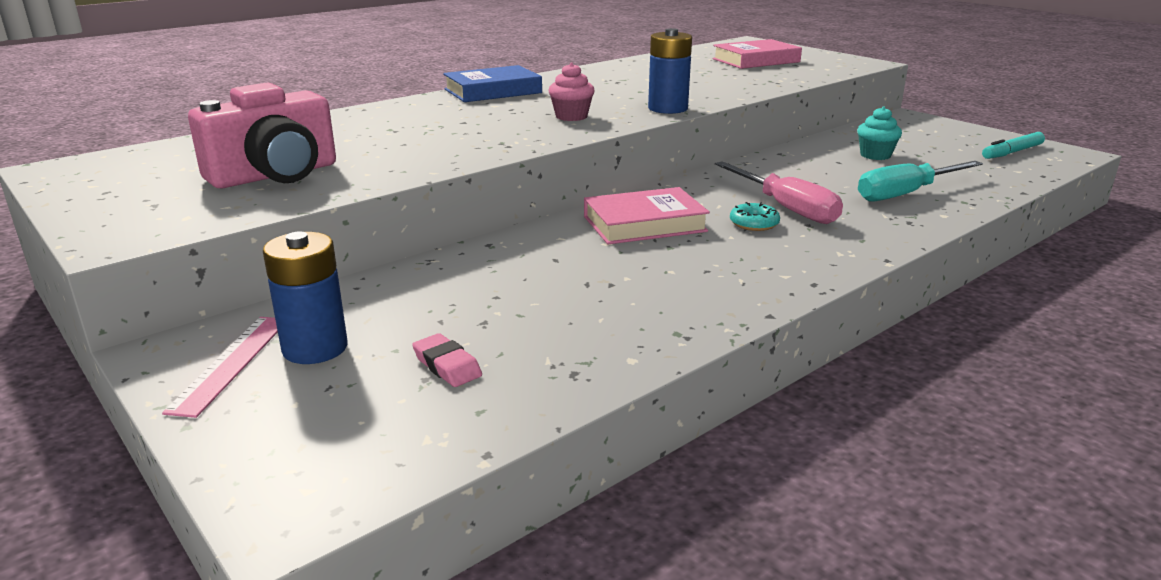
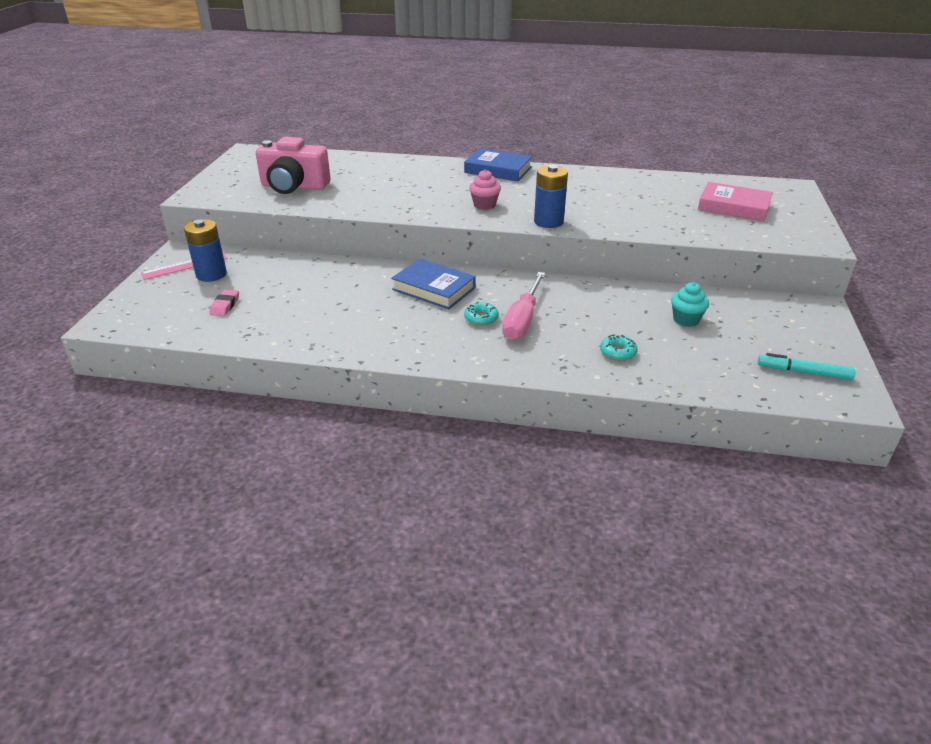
camera: 50 degrees right, 10 degrees up
pink book [584,187,710,244] -> blue book [391,259,476,309]
turquoise screwdriver [858,161,983,202] -> turquoise donut [600,334,638,361]

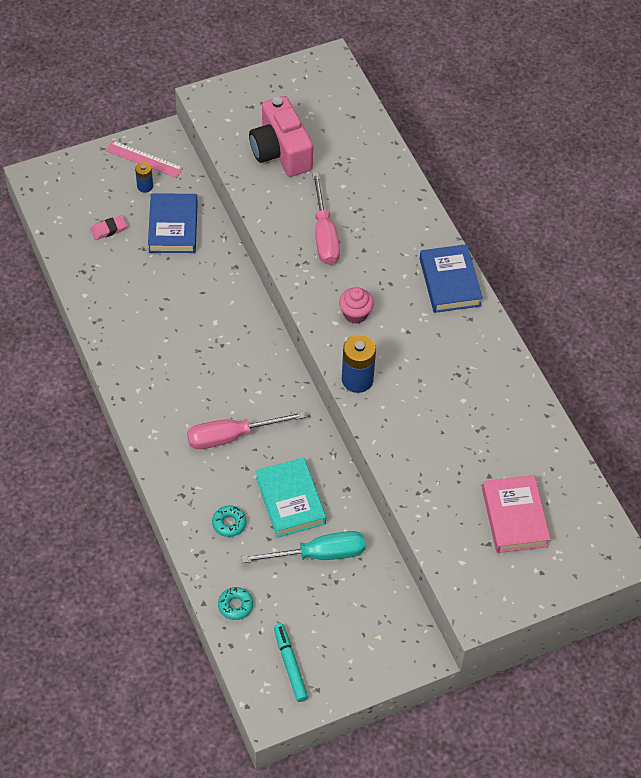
camera: 55 degrees right, 20 degrees up
blue battery [184,219,227,282] -> blue battery [135,162,153,193], size x0.55
blue book [391,259,476,309] -> blue book moved to [148,194,198,253]
turquoise donut [464,302,499,326] -> turquoise donut moved to [218,587,253,620]
turquoise cupcake [671,282,709,327] -> turquoise screwdriver [241,531,365,563]
none -> turquoise book [256,458,326,538]
none -> pink screwdriver [312,172,340,265]

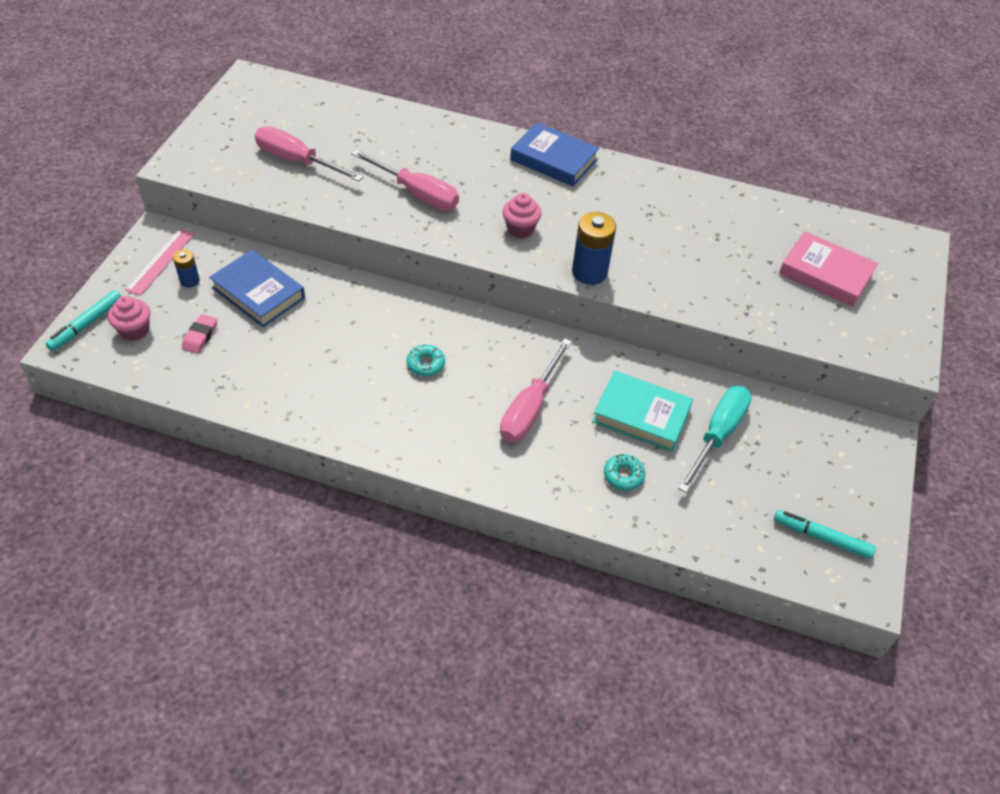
camera: 50 degrees left, 5 degrees down
pink ruler [106,141,183,178] -> pink ruler turned 45 degrees counterclockwise [125,229,194,296]
turquoise donut [218,587,253,620] -> turquoise donut moved to [407,344,445,377]
pink camera [249,96,313,177] -> pink screwdriver [255,126,363,182]
none -> turquoise marker [46,290,121,351]
none -> pink cupcake [108,296,150,341]

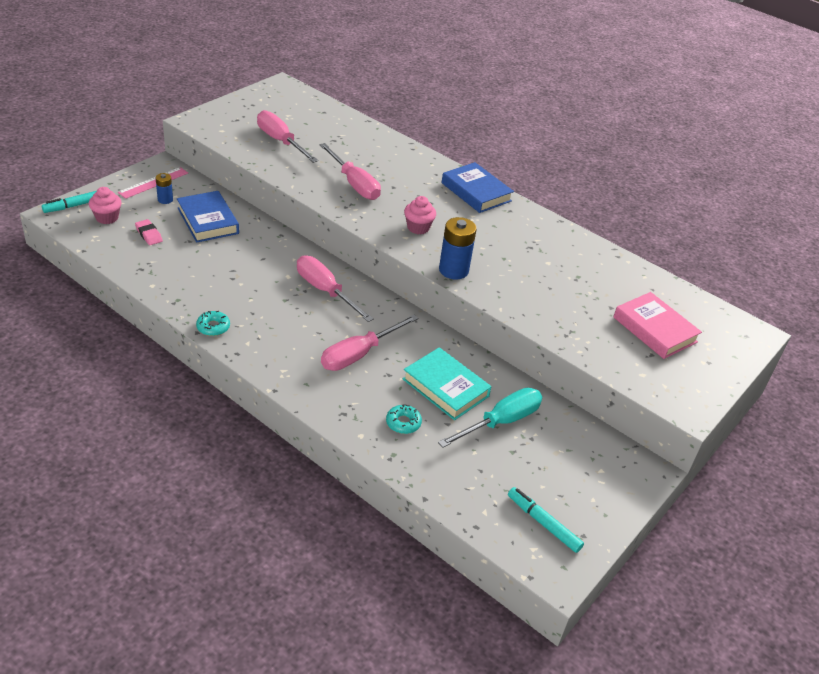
camera: 20 degrees right, 10 degrees down
pink eraser [182,314,217,354] -> pink eraser turned 75 degrees counterclockwise [135,219,163,245]
turquoise donut [407,344,445,377] -> turquoise donut moved to [196,311,230,336]
none -> pink screwdriver [297,255,374,322]

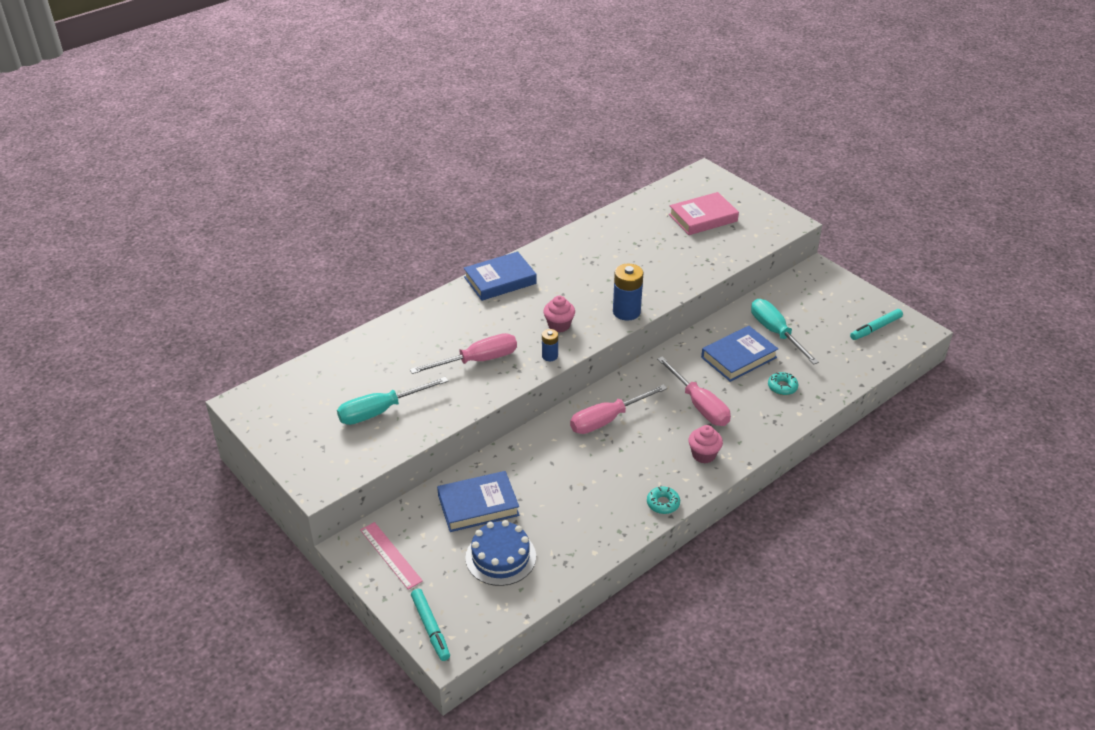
camera: 75 degrees left, 0 degrees up
pink cupcake [89,187,122,224] -> pink cupcake moved to [688,425,723,463]
pink eraser [135,219,163,245] -> blue cake [466,520,536,586]
blue battery [156,173,173,204] -> blue battery moved to [542,329,558,361]
pink screwdriver [257,110,318,163] -> turquoise screwdriver [337,377,448,425]
turquoise book [403,347,492,420] -> blue book [701,326,778,382]

